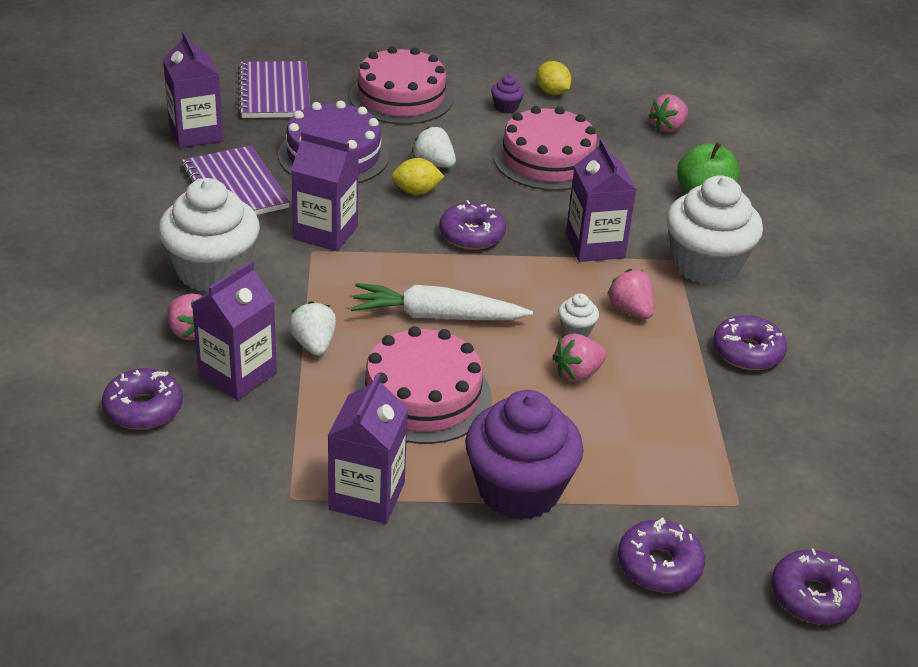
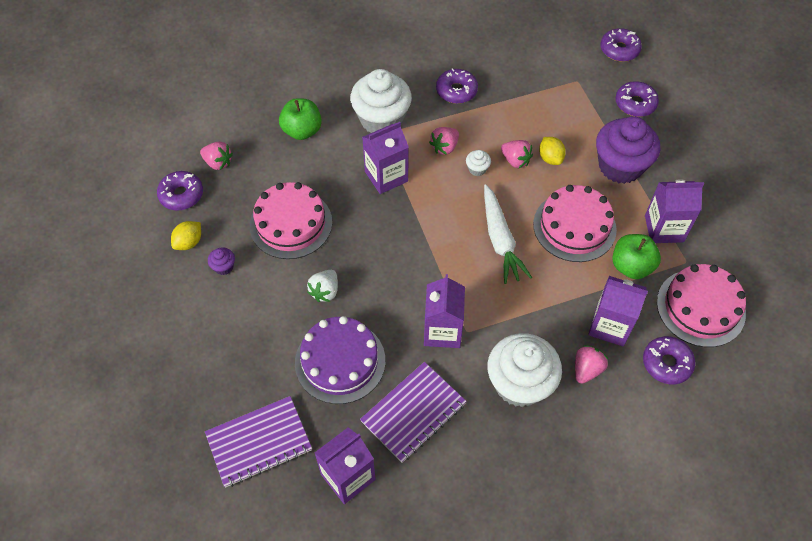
camera: 105 degrees left, 20 degrees up
white strawberry [288,301,336,356] -> none
pink cake [349,46,454,124] -> pink cake moved to [657,264,746,347]
yellow lemon [391,158,445,195] -> yellow lemon moved to [539,137,566,165]
purple donut [439,200,506,250] -> purple donut moved to [157,171,203,211]
none -> green apple [612,234,661,279]

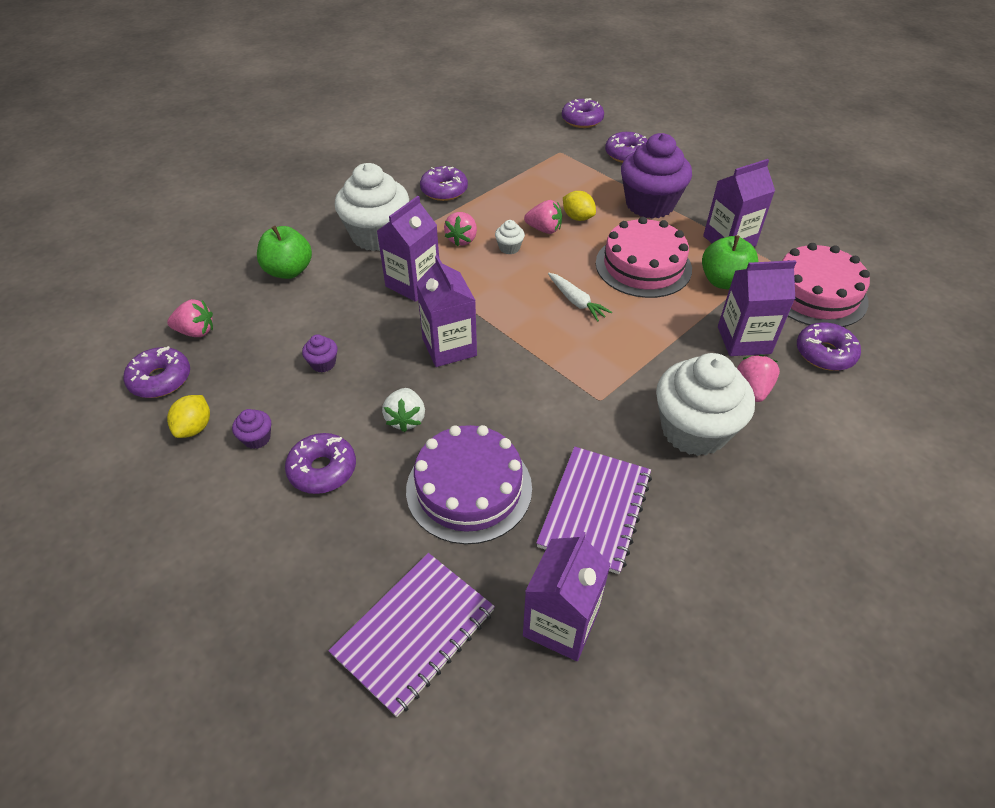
camera: 25 degrees left, 10 degrees down
pink cake [250,182,332,259] -> purple cupcake [302,334,338,373]
purple carton [424,274,465,348] -> purple carton moved to [416,255,477,367]
white carrot [484,184,532,284] -> white carrot [548,273,612,322], size x0.60
none -> purple donut [285,433,356,494]

